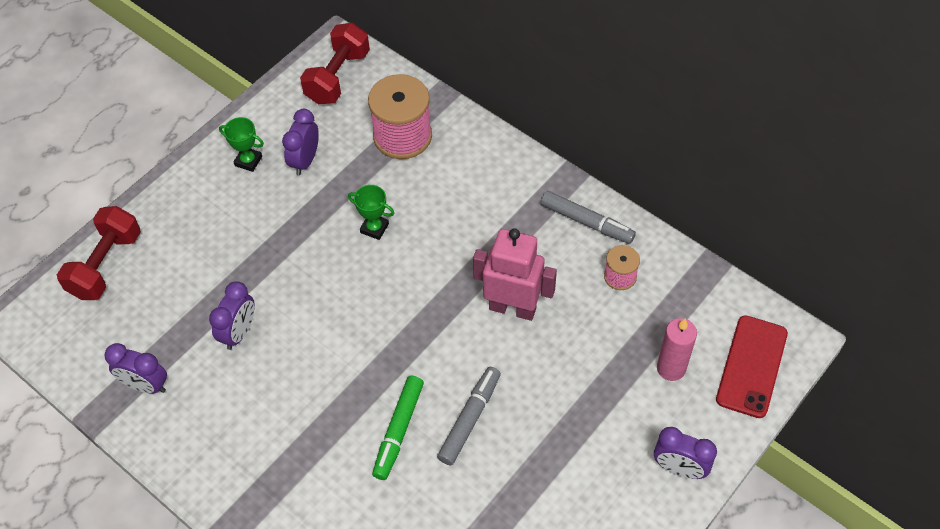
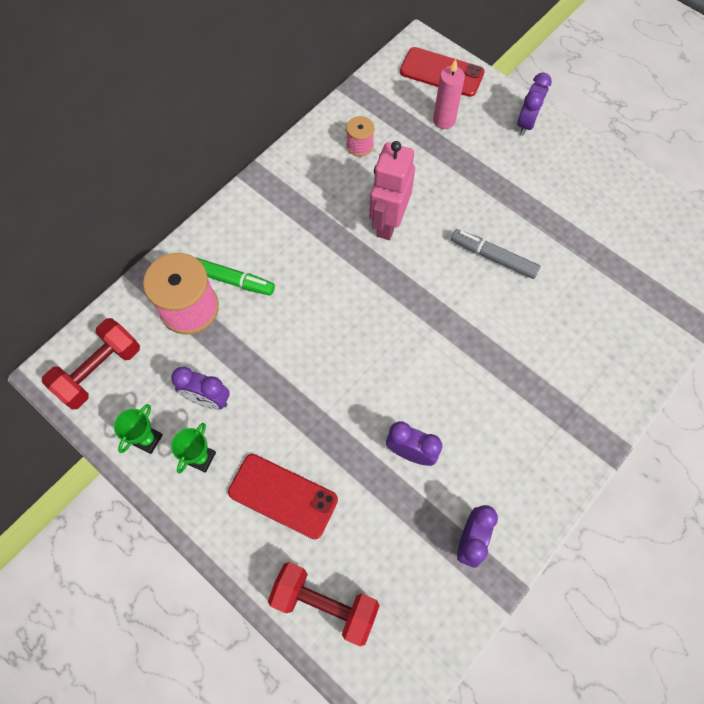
camera: 90 degrees left, 10 degrees up
red dumbbell [300,23,370,104] -> red dumbbell turned 75 degrees counterclockwise [42,318,140,410]
green trophy [348,185,394,240] -> green trophy moved to [114,404,163,454]
green marker [372,376,424,480] -> green marker moved to [195,257,275,296]
grey marker [541,191,636,244] -> none
none -> red phone [228,454,338,539]

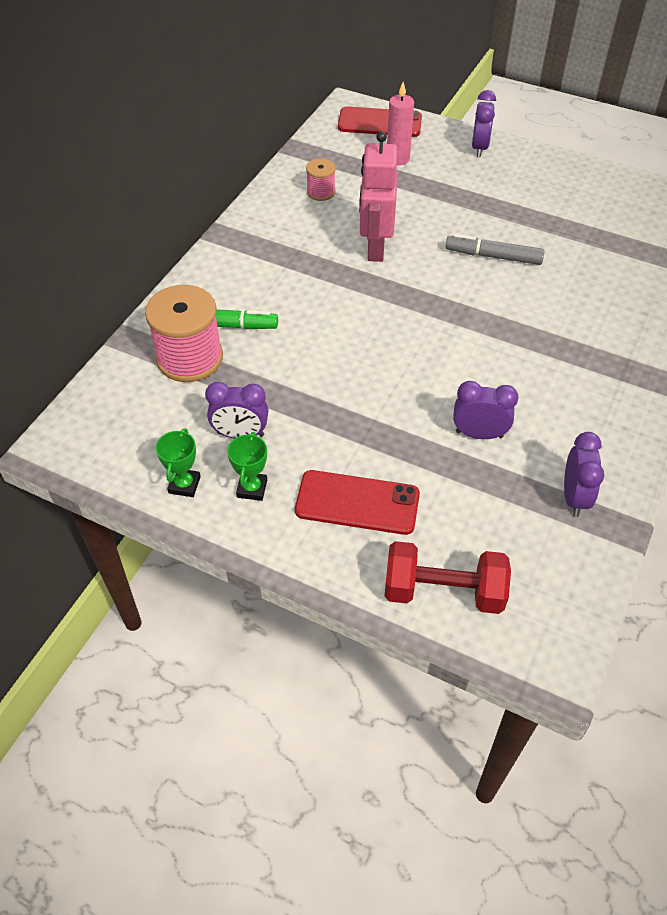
camera: 15 degrees left, 15 degrees down
red dumbbell [42,318,140,410] -> none

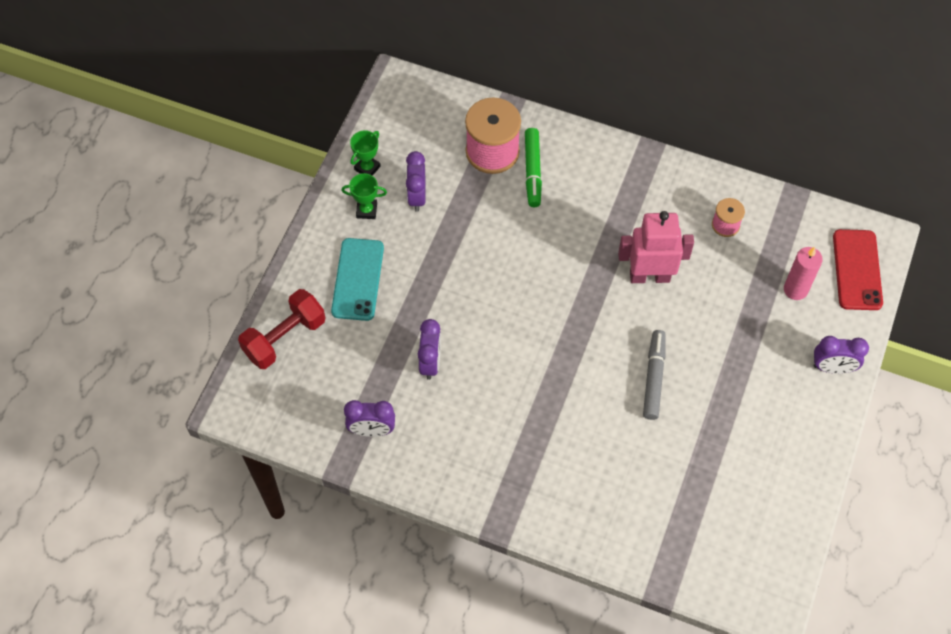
camera: 85 degrees right, 10 degrees up
green trophy [156,428,201,497] -> green trophy turned 60 degrees counterclockwise [350,130,381,176]
red phone [295,470,420,535] -> turquoise phone [331,238,384,321]
red dumbbell [384,541,511,614] -> red dumbbell turned 45 degrees clockwise [238,289,326,369]

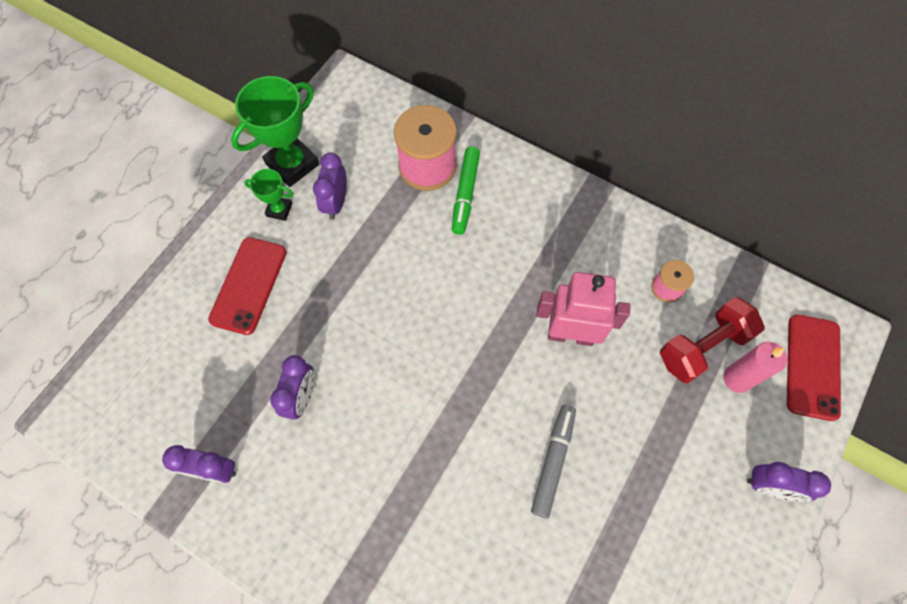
camera: 10 degrees right, 5 degrees up
red dumbbell [238,289,326,369] -> red dumbbell moved to [660,297,765,384]
turquoise phone [331,238,384,321] -> red phone [208,237,287,335]
green trophy [350,130,381,176] -> green trophy [231,76,319,187], size x1.93

